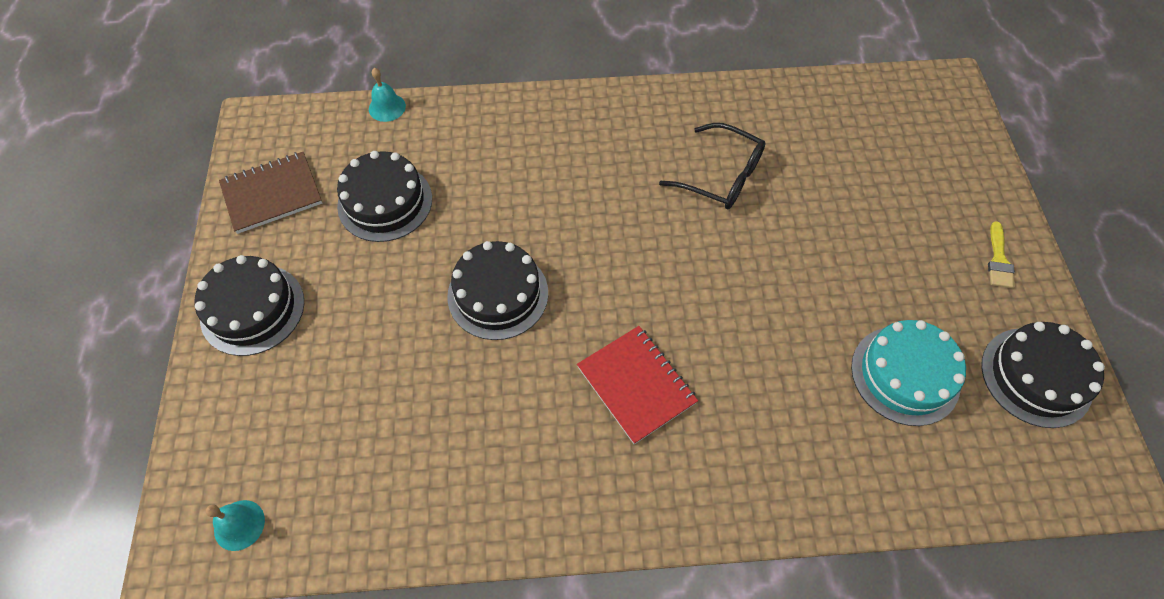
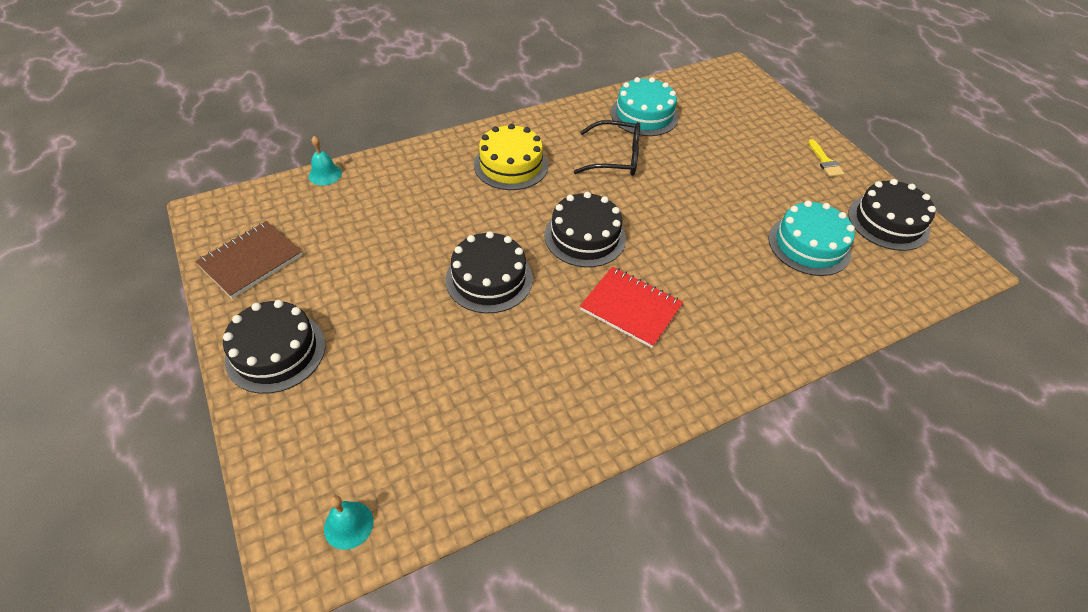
camera: 25 degrees left, 10 degrees down
black cake [337,151,432,242] -> black cake moved to [544,192,626,267]
none -> yellow cake [474,124,548,190]
none -> turquoise cake [611,77,679,136]

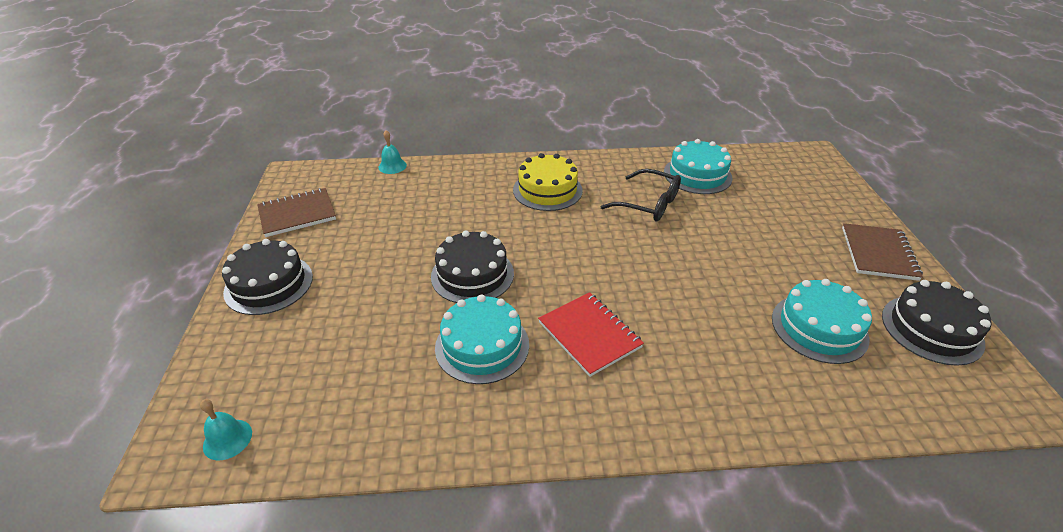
camera: 25 degrees right, 10 degrees down
black cake [544,192,626,267] -> none
yellow brush [808,139,844,177] -> brown notebook [842,223,923,281]
none -> turquoise cake [435,295,529,384]

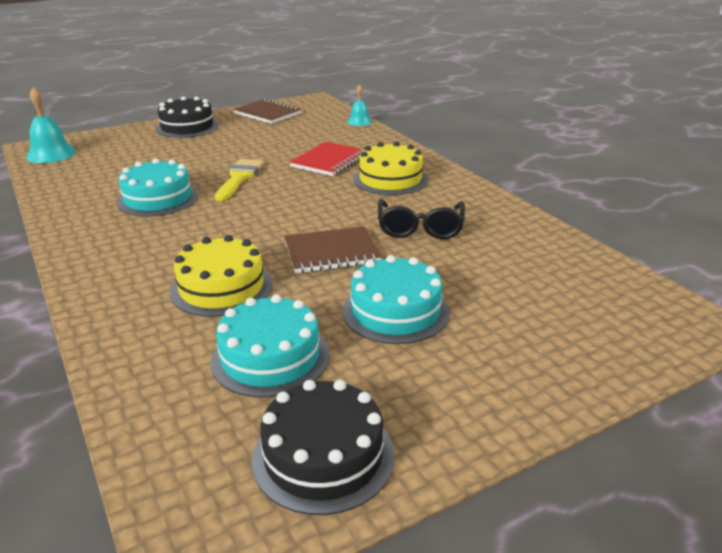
camera: 65 degrees right, 10 degrees down
turquoise bell [200,399,252,460] -> turquoise bell [26,87,76,163], size x1.61
black cake [431,230,514,303] -> yellow brush [215,159,264,201]
red notebook [538,292,644,377] -> red notebook moved to [290,142,364,176]
turquoise cake [664,139,733,194] -> turquoise cake moved to [342,255,450,344]
brown notebook [842,223,923,281] -> brown notebook moved to [284,226,382,273]
none -> yellow cake [170,235,272,317]

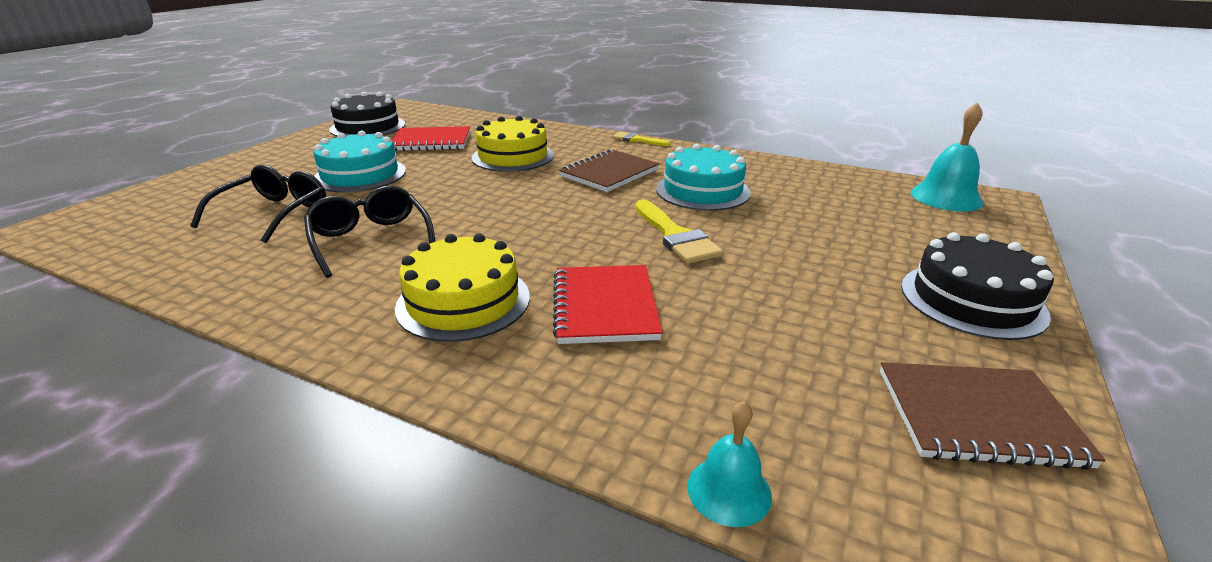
camera: 145 degrees right, 0 degrees up
turquoise cake [211,294,329,397] -> red notebook [392,126,470,151]
brown notebook [284,226,382,273] -> brown notebook moved to [559,149,660,192]
none -> black glasses [190,165,326,243]
none -> yellow brush [612,131,671,146]

